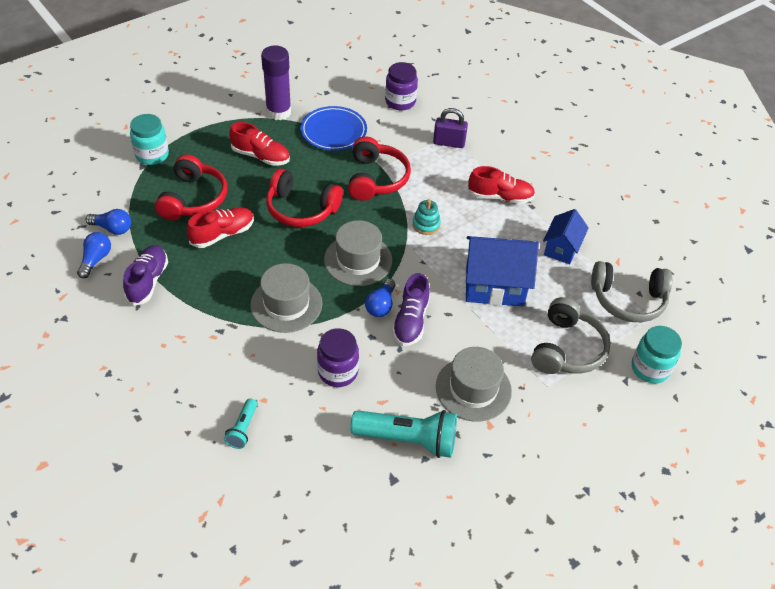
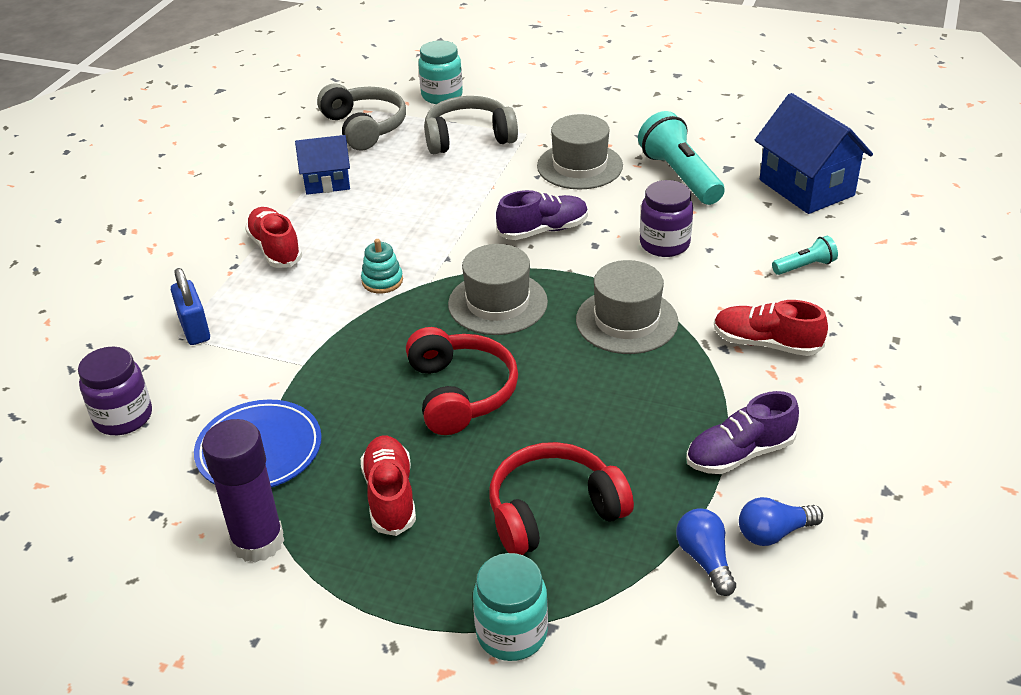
camera: 120 degrees left, 10 degrees down
red shoe [187,207,254,248] -> red shoe moved to [714,300,828,356]
red headphones [348,136,411,201] -> none
blue light bulb [365,279,395,317] -> none
purple padlock [433,108,468,148] -> blue padlock [171,268,210,345]
blue house [466,236,539,306] -> blue house moved to [755,93,873,214]

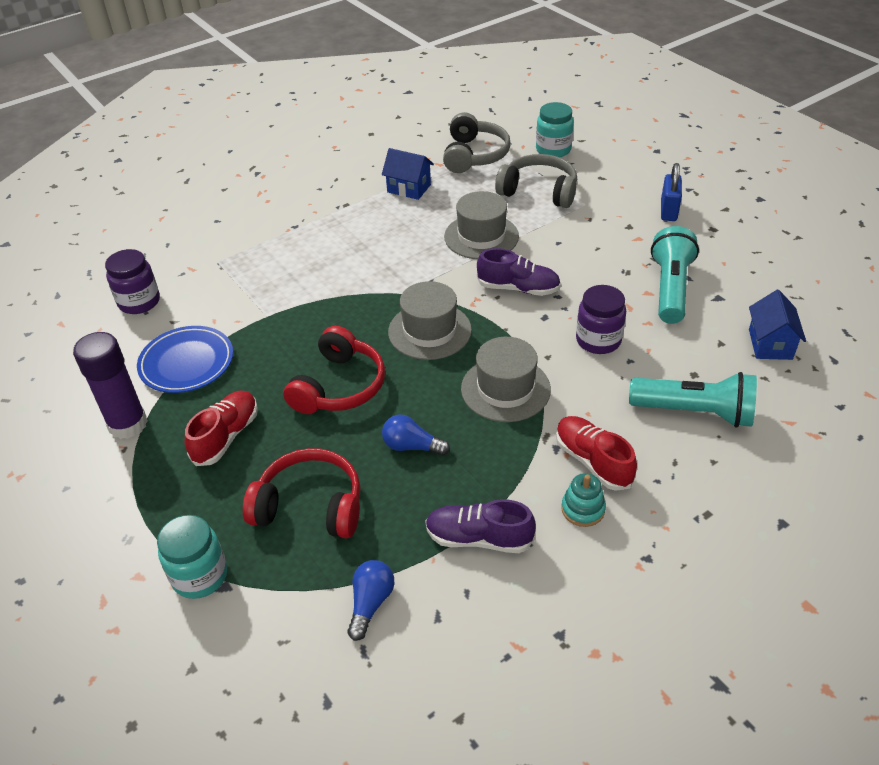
camera: 35 degrees right, 5 degrees up
blue padlock [171,268,210,345] -> blue padlock moved to [661,163,682,221]
red shoe [245,207,302,268] -> none
turquoise stacking toy [361,239,403,293] -> turquoise stacking toy moved to [561,473,606,527]
grey hat [537,114,623,189] -> grey hat moved to [444,191,519,259]
blue light bulb [739,497,823,546] -> blue light bulb moved to [382,415,450,456]
blue house [755,93,873,214] -> blue house [749,290,806,360], size x0.60
turquoise flashlight [772,236,838,275] -> turquoise flashlight [629,372,757,428], size x1.98

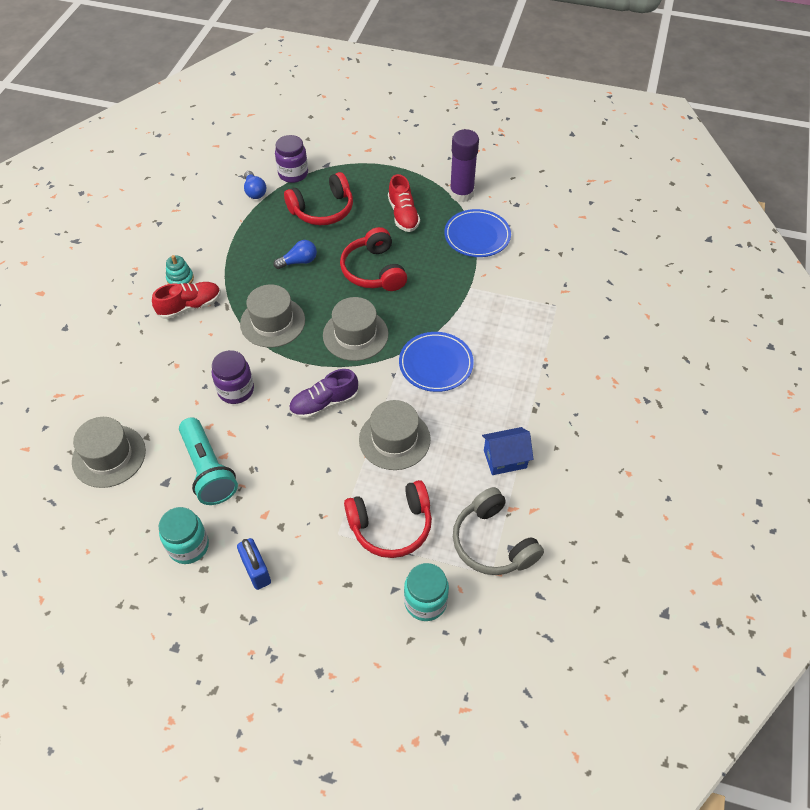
camera: 140 degrees right, 10 degrees up
purple jar [105,249,160,314] -> purple jar moved to [275,135,308,183]
turquoise jar [157,515,227,599] -> turquoise jar moved to [159,507,209,564]
purple shoe [425,499,536,553] -> none
grey headphones [495,154,577,208] -> red headphones [344,480,432,558]
red shoe [556,416,637,491] -> red shoe turned 45 degrees counterclockwise [152,282,221,319]
turquoise flashlight [629,372,757,428] -> none
blue house [749,290,806,360] -> grey hat [72,417,146,488]
none -> blue plate [399,332,474,392]

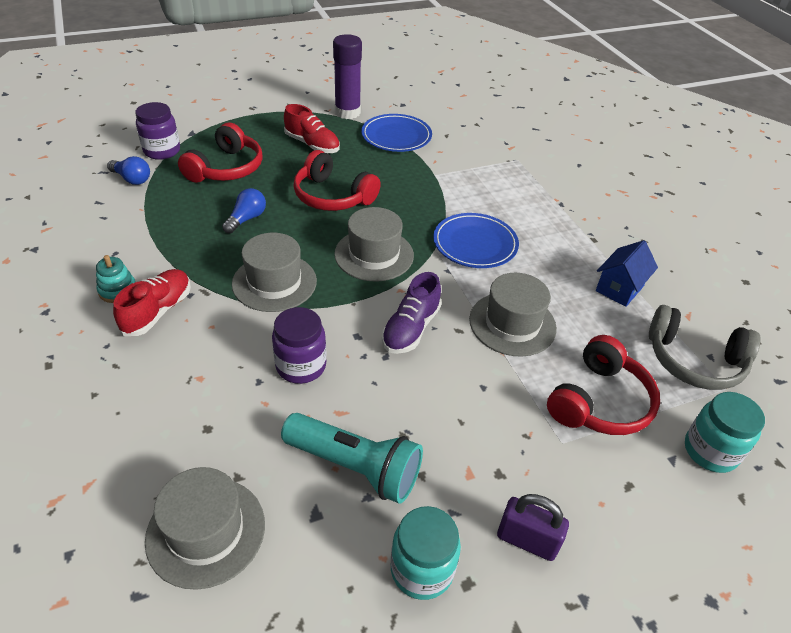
camera: 40 degrees left, 10 degrees down
blue padlock [237,538,271,590] -> purple padlock [497,494,569,561]

